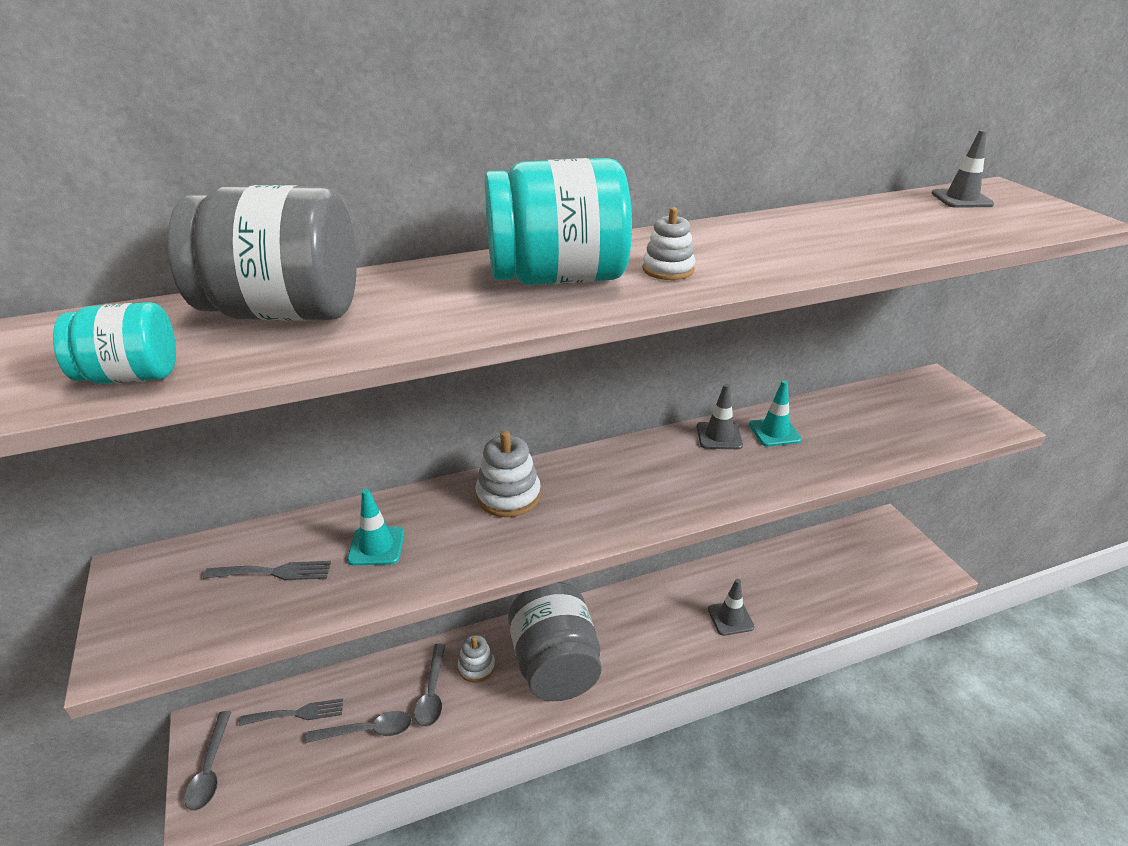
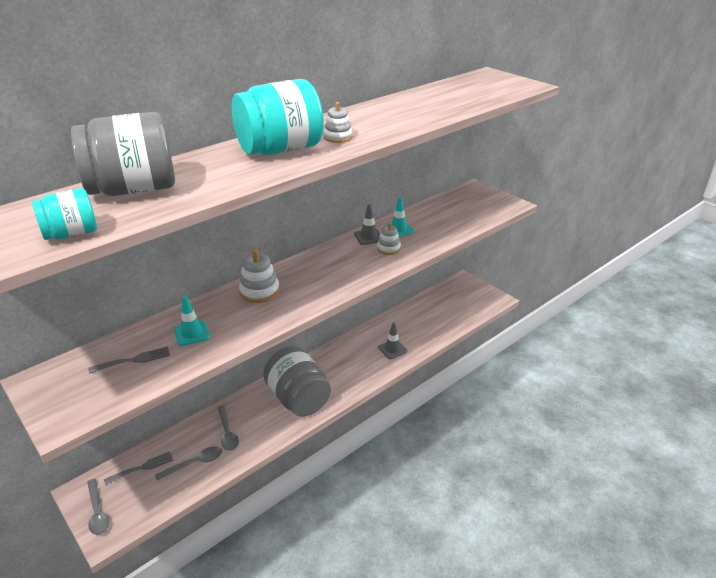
camera: 20 degrees left, 0 degrees up
white stacking toy [458,635,495,683] -> white stacking toy moved to [377,223,401,255]
grey traffic cone [931,130,994,208] -> none

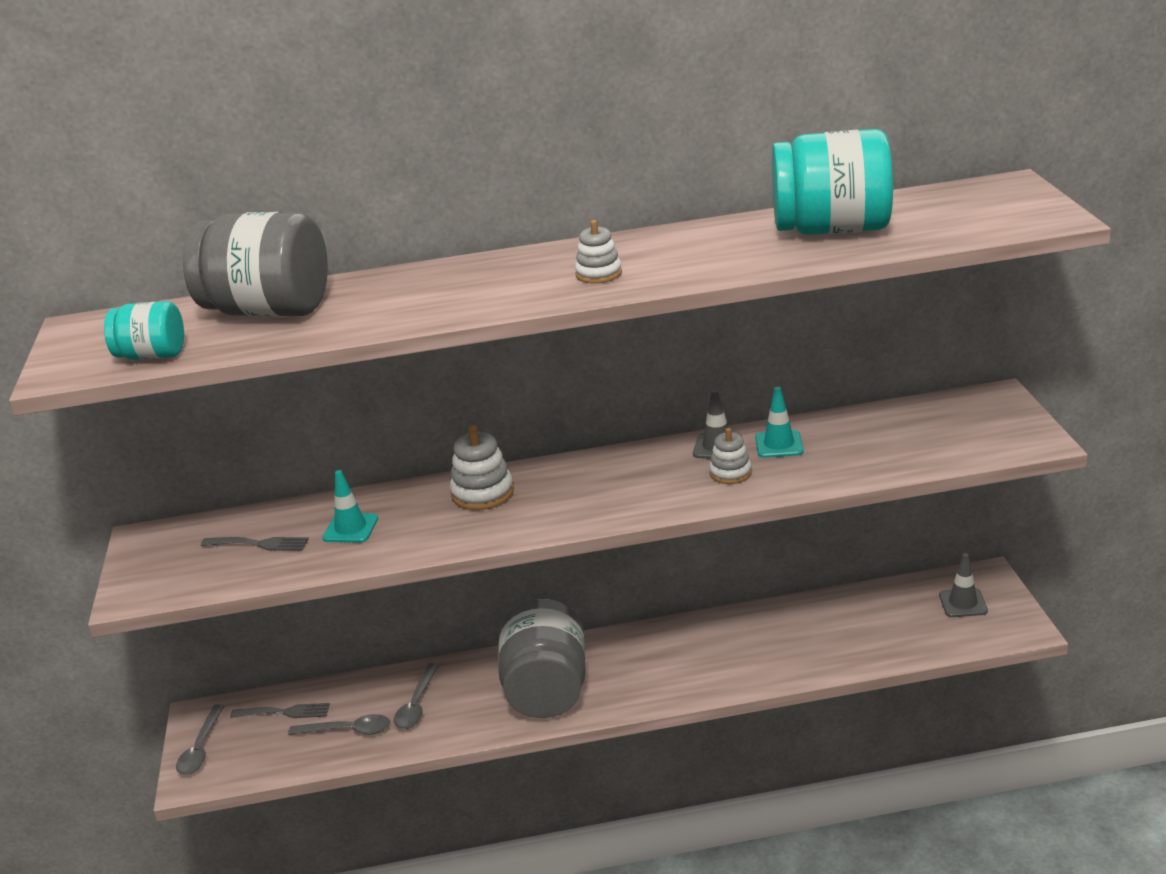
camera: 35 degrees right, 5 degrees down
turquoise jar [232,79,324,155] -> turquoise jar moved to [772,129,893,235]
grey traffic cone [378,323,407,359] -> grey traffic cone moved to [939,553,988,617]

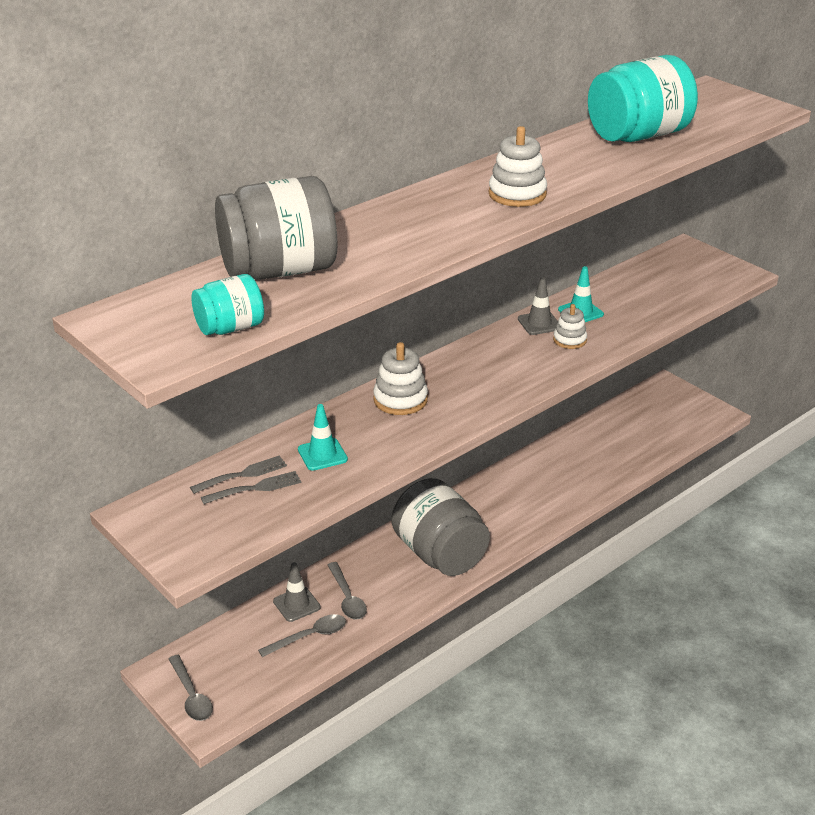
camera: 35 degrees left, 5 degrees up
grey fork [230,703,330,718] -> grey fork moved to [190,455,287,494]
white stacking toy [575,220,622,283] -> white stacking toy [488,126,547,207], size x1.51
grey traffic cone [939,553,988,617] -> grey traffic cone moved to [273,562,321,622]

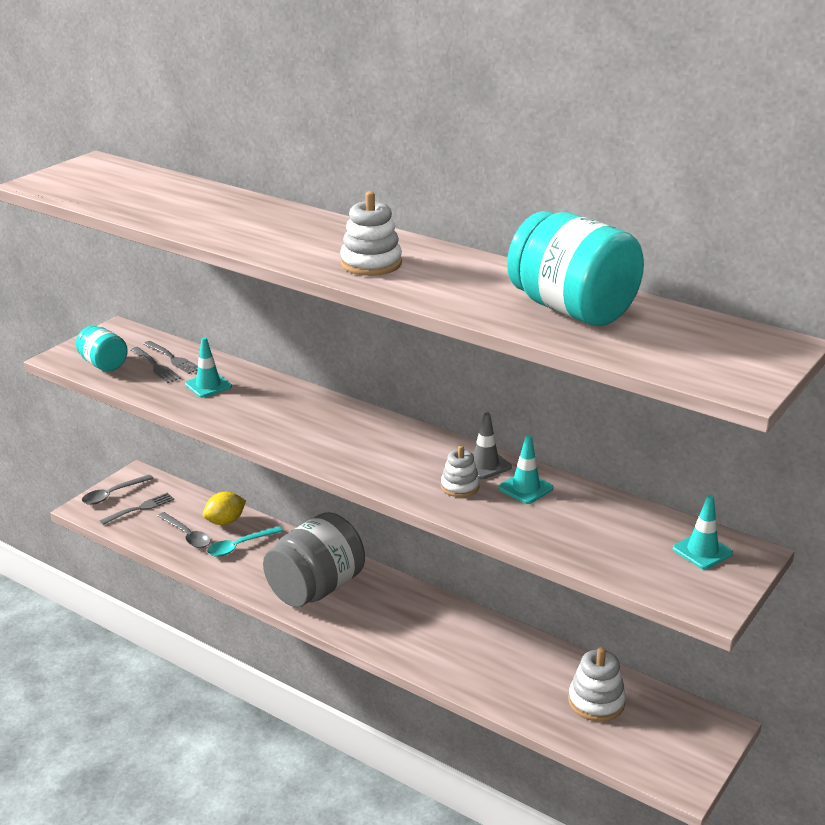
camera: 75 degrees right, 5 degrees down
turquoise jar [192,274,264,335] -> turquoise jar moved to [76,326,128,372]
grey jar [215,176,338,280] -> none
grey traffic cone [273,562,321,622] -> yellow lemon [203,492,246,525]
grey spoon [328,562,367,620] -> turquoise spoon [207,526,283,557]
white stacking toy [373,342,428,415] -> white stacking toy moved to [568,647,626,722]
none -> grey fork [100,493,174,525]
none -> turquoise traffic cone [673,495,733,569]

